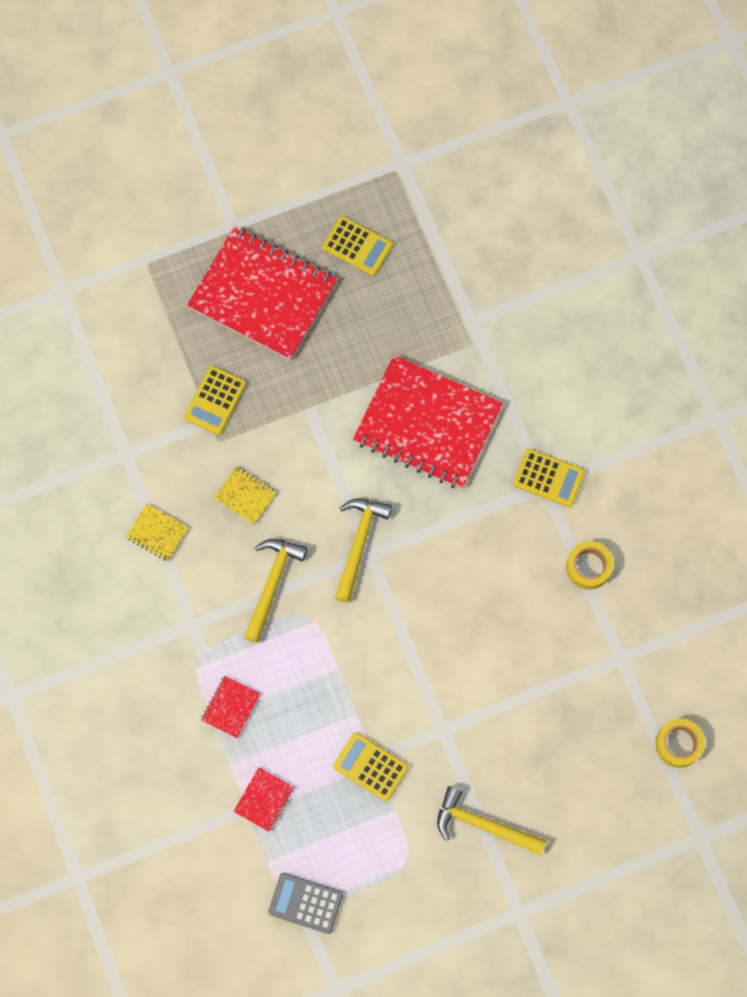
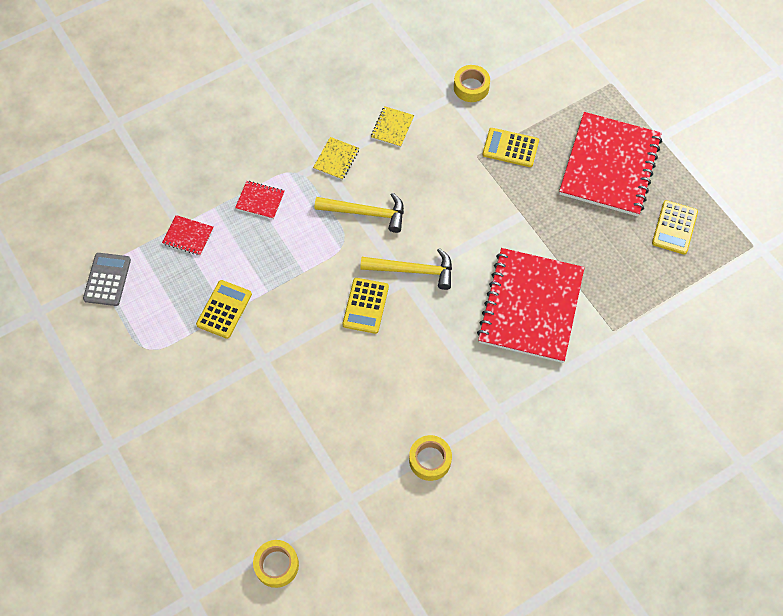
camera: 80 degrees right, 10 degrees down
yellow notebook [214,466,277,525] -> yellow notebook moved to [313,137,359,180]
yellow hammer [437,786,547,855] -> none
yellow calculator [513,449,585,507] -> yellow calculator moved to [342,278,389,334]
none -> yellow tape [454,65,490,102]

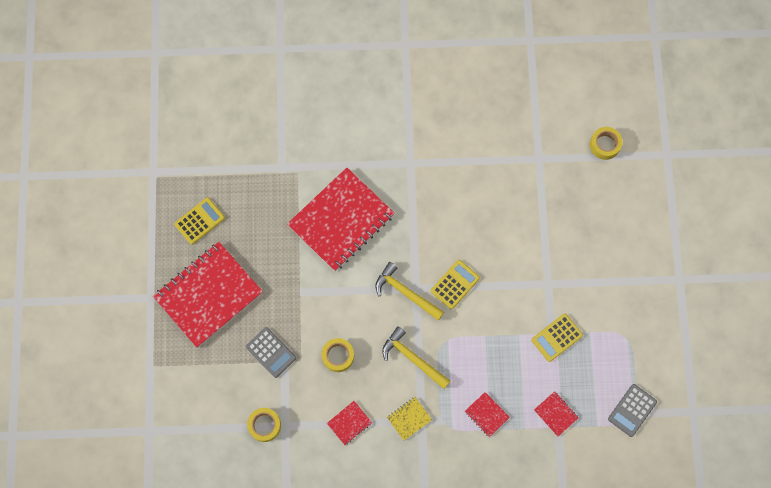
camera: 150 degrees left, 10 degrees up
yellow notebook [371,106,414,147] -> red notebook [327,401,372,445]
yellow tape [409,435,452,481] -> yellow tape moved to [322,338,354,372]
yellow calculator [483,128,539,167] -> grey calculator [246,327,296,378]

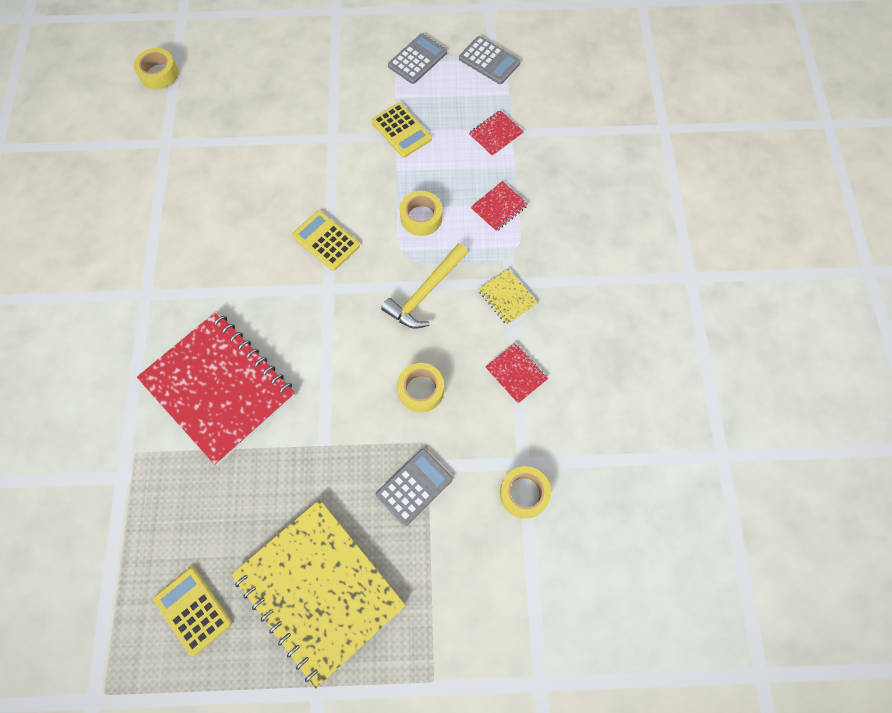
camera: 90 degrees left, 5 degrees down
red notebook [153,242,263,348] -> yellow notebook [231,499,406,689]
yellow hammer [375,262,444,321] -> none
none -> grey calculator [388,33,447,84]
none -> yellow tape [400,191,442,236]

